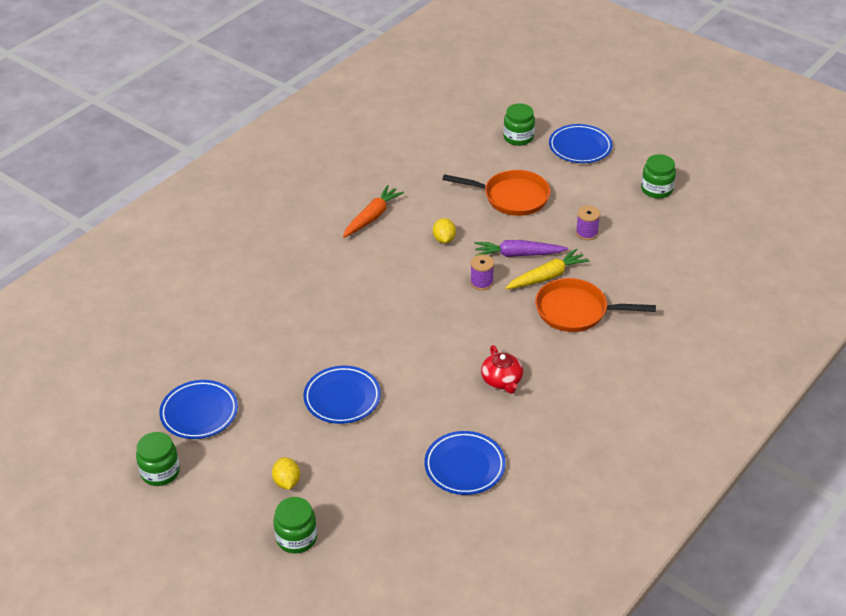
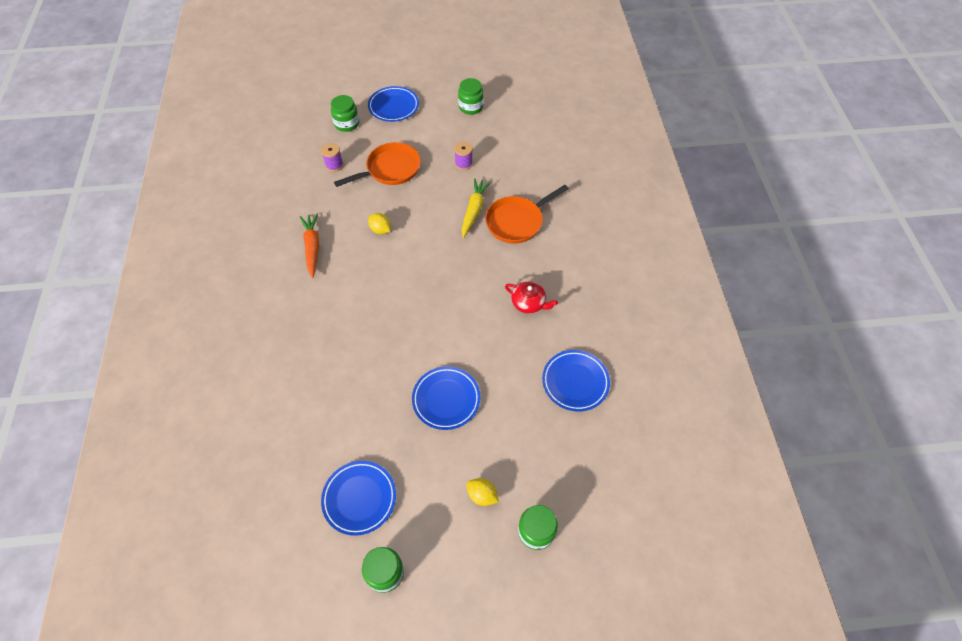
camera: 45 degrees left, 15 degrees up
purple spool [470,254,494,290] -> purple spool moved to [321,143,343,172]
purple carrot [475,240,568,257] -> none

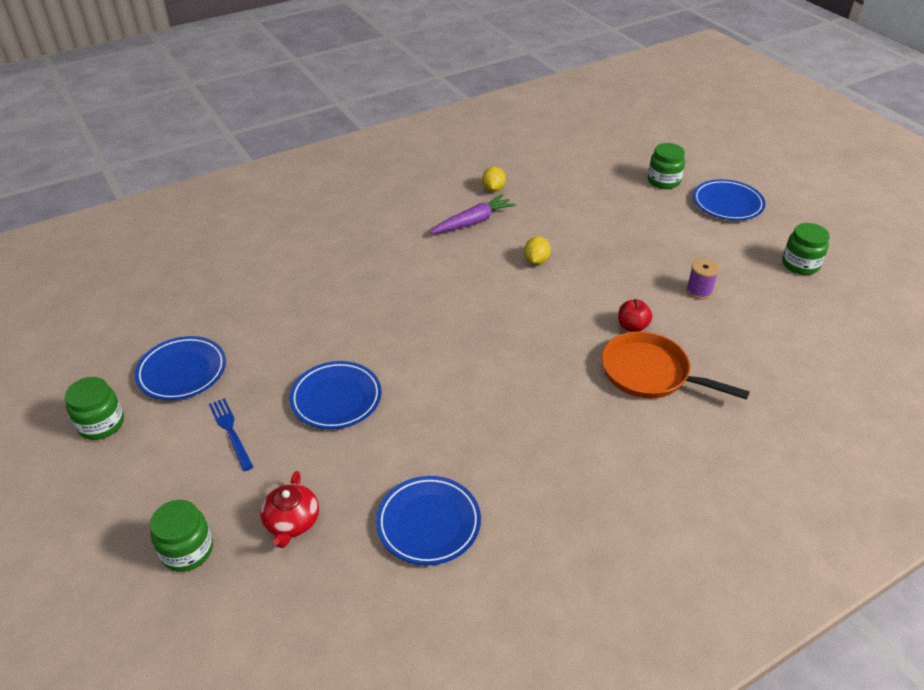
camera: 65 degrees right, 15 degrees down
orange carrot [300,214,319,278] -> purple carrot [430,195,516,234]
purple spool [321,143,343,172] -> none
orange pan [334,142,421,187] -> none
yellow carrot [462,178,491,238] -> red apple [618,299,652,332]
yellow lemon [467,478,499,506] -> yellow lemon moved to [482,166,506,192]
red teapot [505,282,558,314] -> red teapot moved to [260,471,319,548]
none -> blue fork [209,398,253,471]

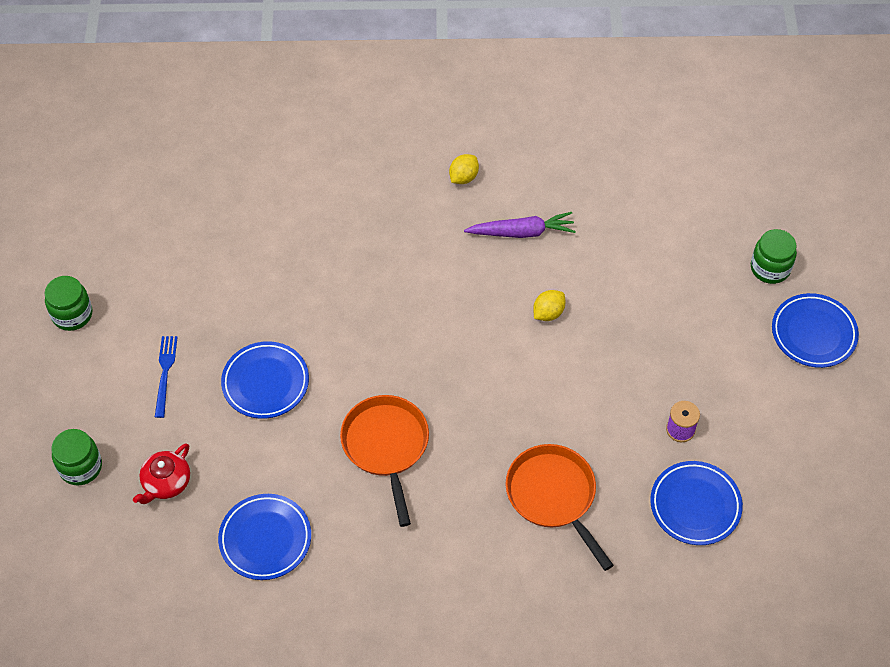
camera: 30 degrees right, 15 degrees up
blue plate [135,336,226,400] -> blue plate moved to [650,461,743,545]
yellow lemon [482,166,506,192] -> yellow lemon moved to [449,154,479,184]
red apple [618,299,652,332] -> none
green jar [782,223,830,275] -> none
none -> orange pan [340,395,429,527]

